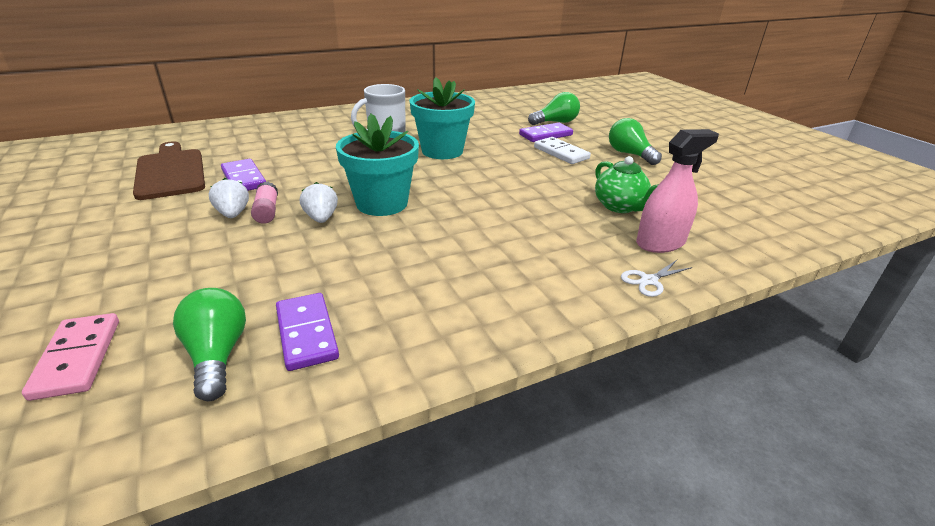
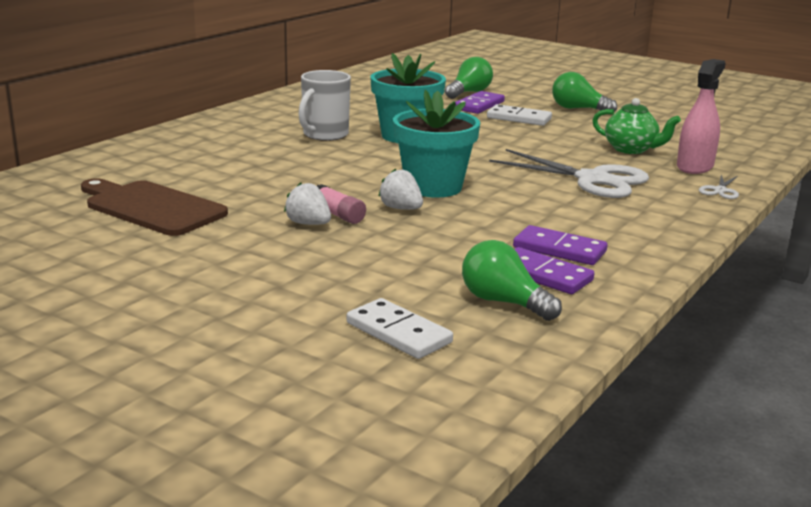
camera: 30 degrees left, 10 degrees down
pink domino [22,313,119,401] -> white domino [346,298,453,359]
purple domino [221,159,266,191] -> purple domino moved to [513,225,608,265]
none -> white scissors [489,149,649,198]

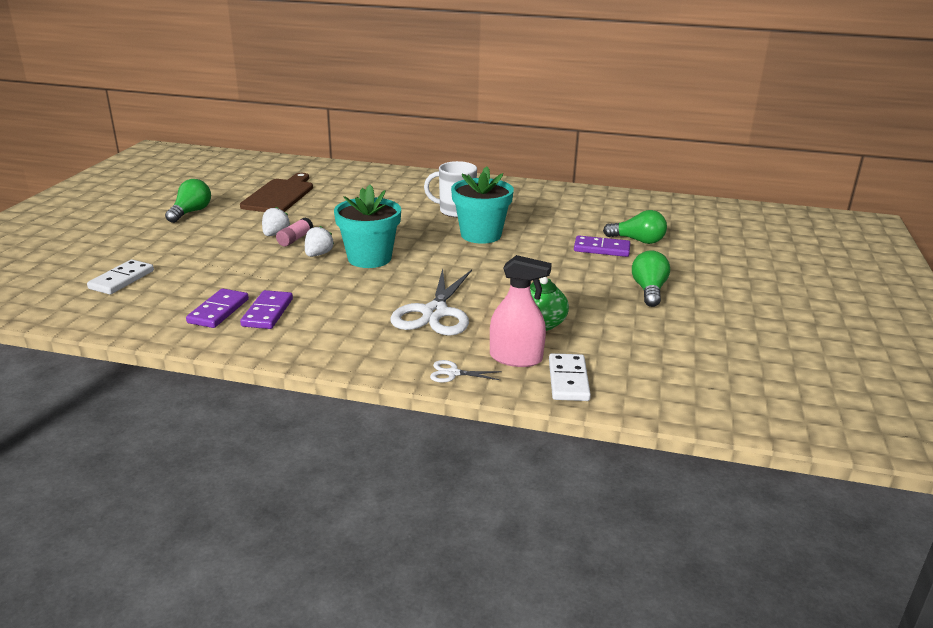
camera: 70 degrees right, 5 degrees up
green light bulb [462,240,562,321] -> green light bulb moved to [165,179,211,223]
white domino [487,104,552,126] -> white domino moved to [549,353,591,401]

